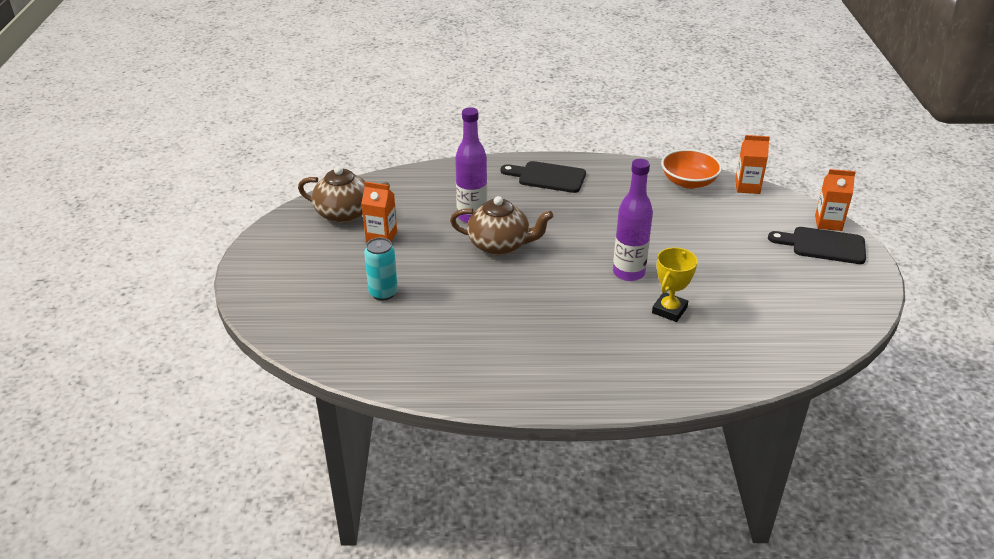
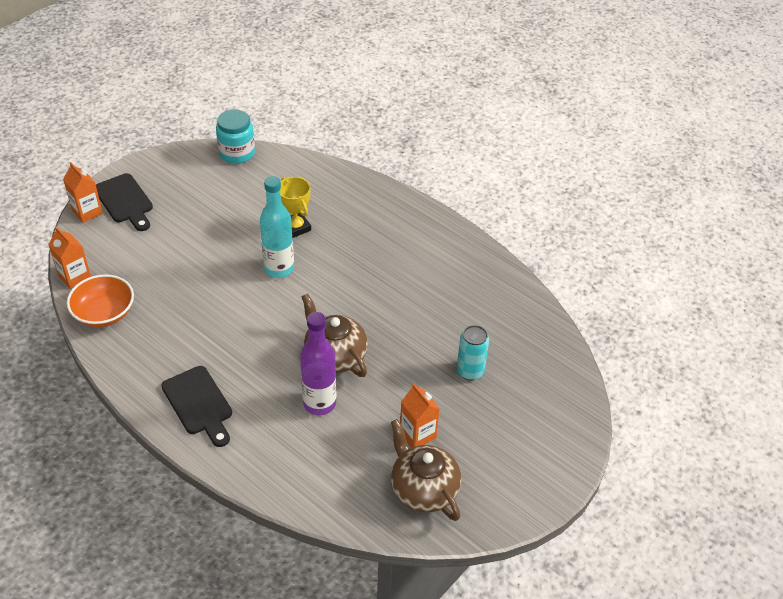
camera: 140 degrees left, 10 degrees up
purple bottle [613,159,653,281] -> turquoise bottle [260,176,294,278]
yellow trophy [652,247,698,322] -> yellow trophy turned 75 degrees clockwise [280,177,311,238]
none -> turquoise jar [216,109,255,164]

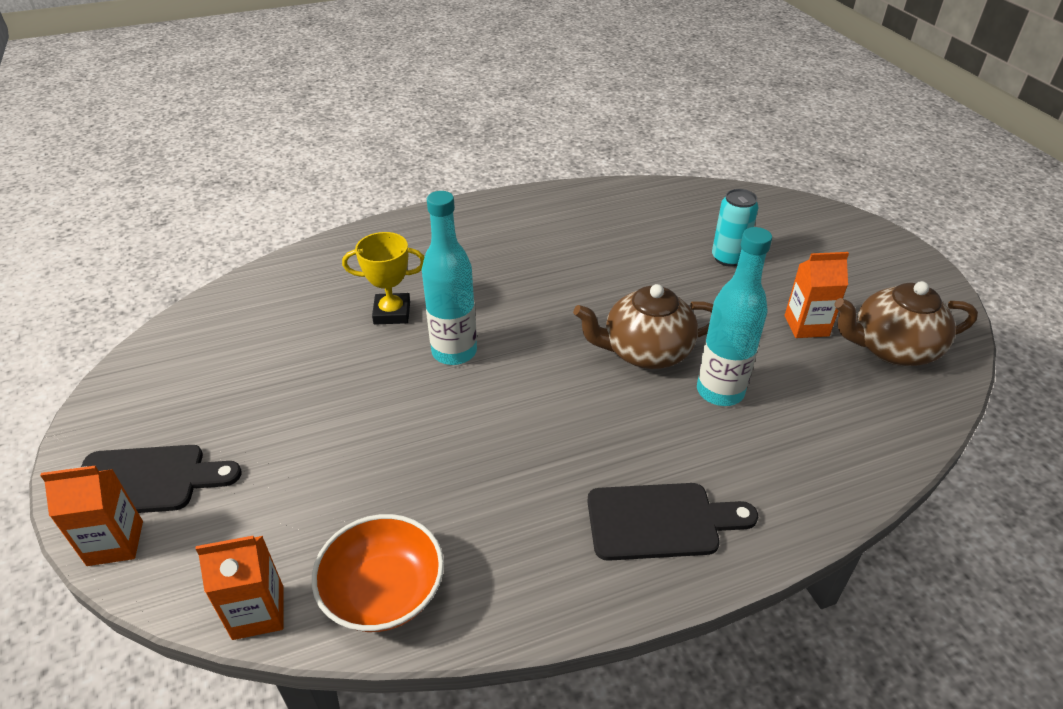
camera: 60 degrees left, 5 degrees down
turquoise jar [216,109,255,164] -> none
purple bottle [300,312,337,415] -> turquoise bottle [697,227,772,406]

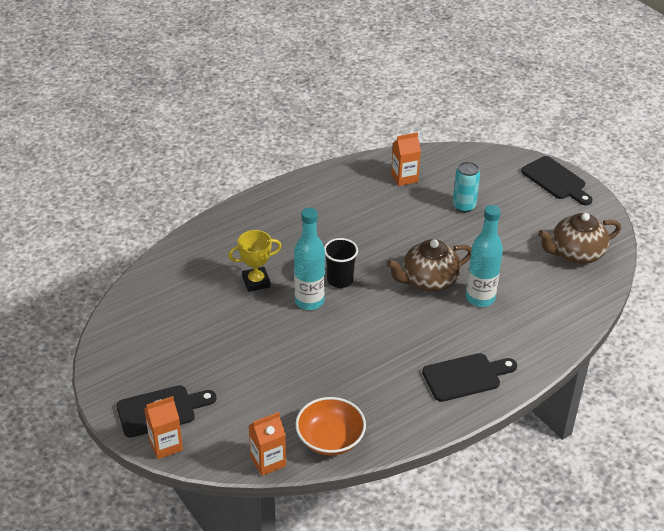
camera: 15 degrees left, 0 degrees up
orange carton [785,252,849,338] -> orange carton moved to [391,132,421,186]
none -> black cup [324,238,358,288]
none -> black cutting board [521,156,593,205]

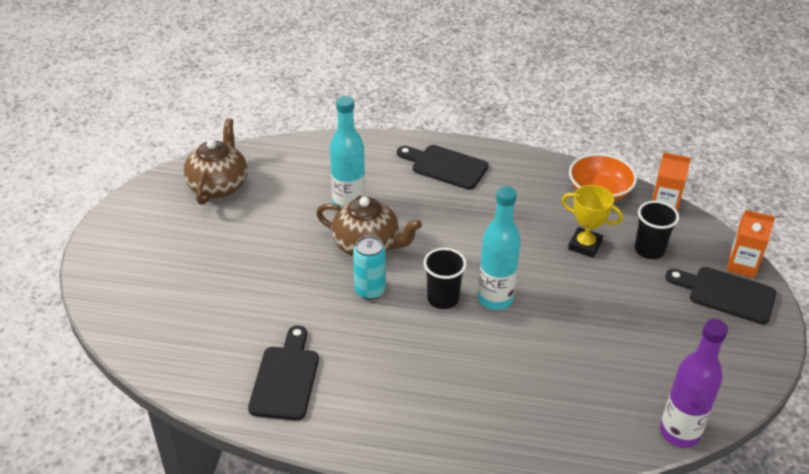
camera: 135 degrees left, 0 degrees up
yellow trophy [228,230,282,292] -> yellow trophy moved to [562,185,623,258]
orange carton [391,132,421,186] -> none
turquoise can [453,162,480,212] -> turquoise can moved to [353,236,386,300]
black cutting board [521,156,593,205] -> black cutting board moved to [248,325,319,421]
brown teapot [538,213,621,264] -> brown teapot turned 105 degrees counterclockwise [183,118,248,205]
none -> black cup [635,201,679,259]
none -> purple bottle [660,319,728,448]

